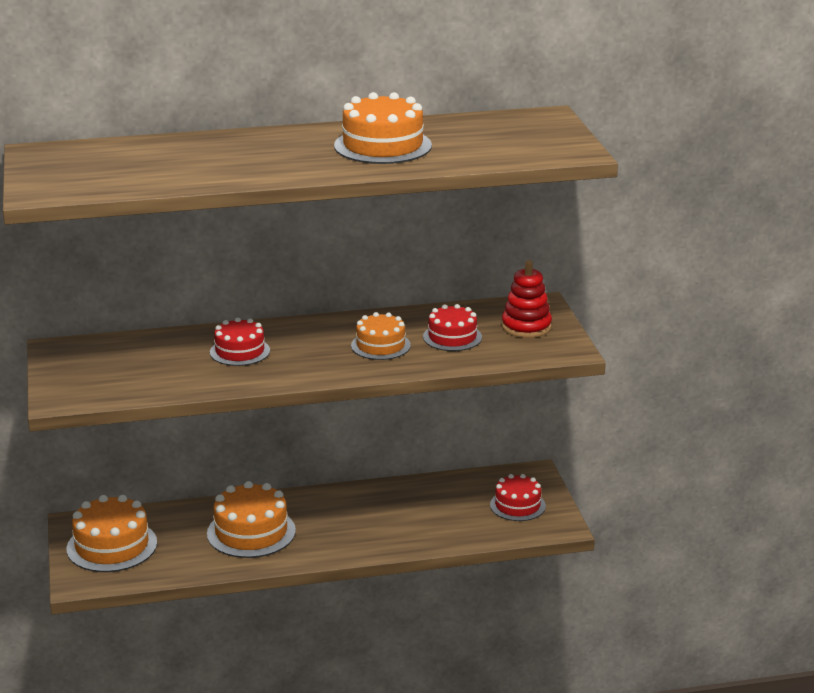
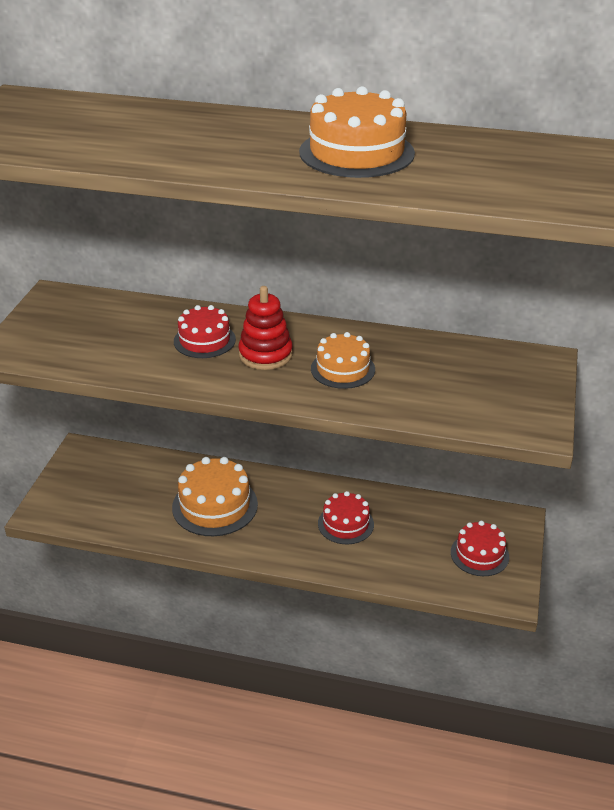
camera: 25 degrees right, 10 degrees up
orange cake [66,495,157,572] -> none
red cake [423,304,482,351] -> red cake moved to [318,491,374,544]
red stacking toy [502,260,552,338] -> red stacking toy moved to [238,286,293,370]

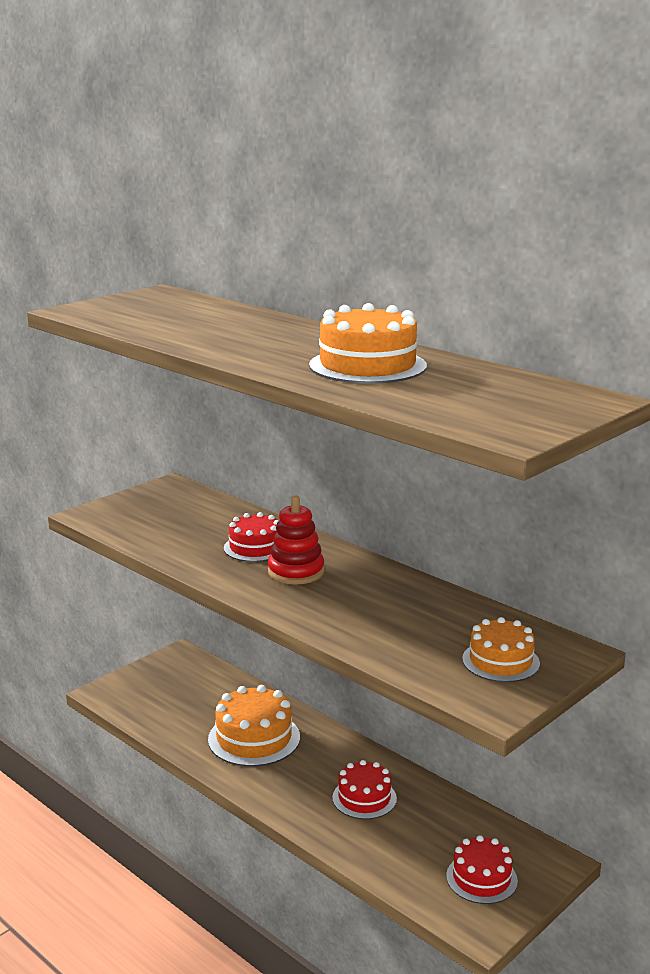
camera: 30 degrees right, 15 degrees down
orange cake [311,332,375,389] -> orange cake moved to [462,617,540,682]

